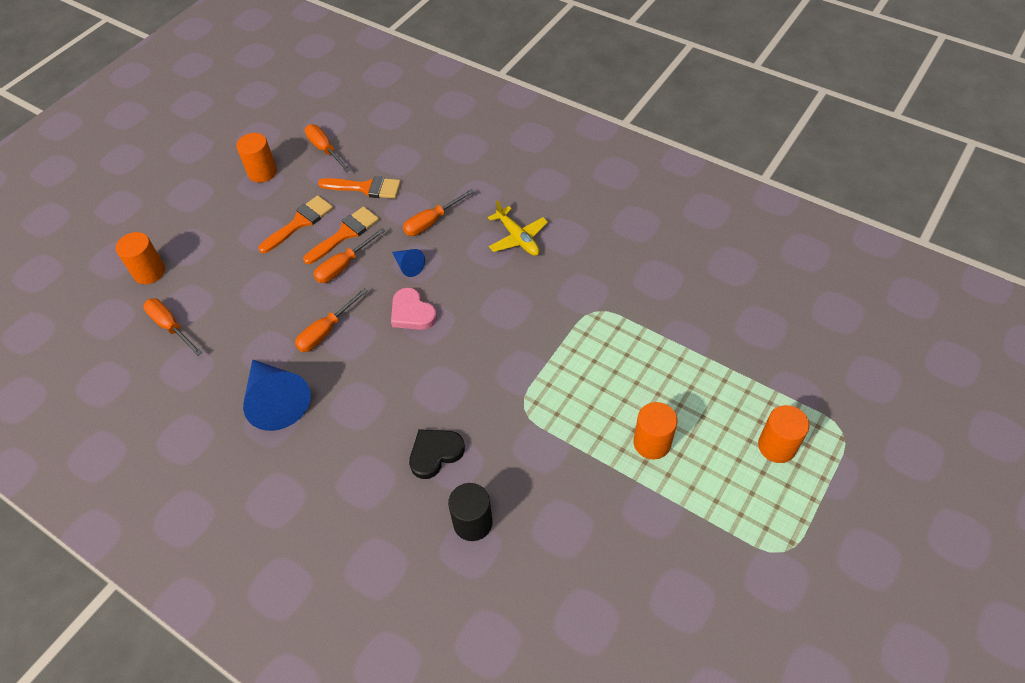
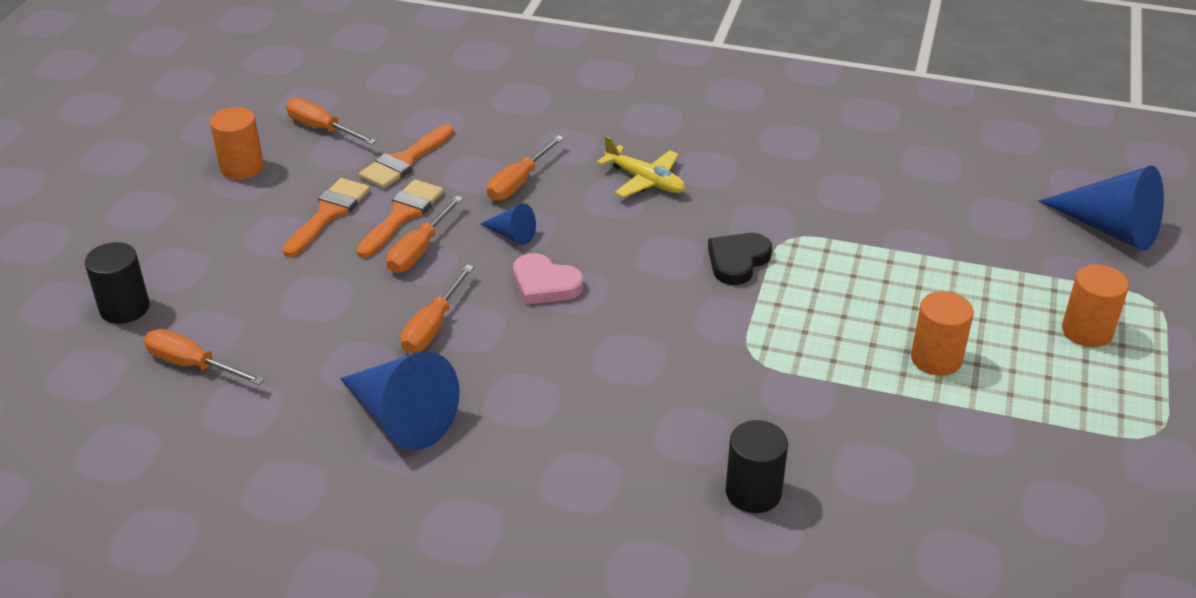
camera: 20 degrees left, 15 degrees down
orange cylinder [116,232,165,284] -> black cylinder [85,242,150,324]
orange brush [318,176,401,199] -> orange brush turned 135 degrees clockwise [359,124,454,188]
black heart [409,429,465,479] -> black heart moved to [708,233,772,285]
none -> blue cone [1038,166,1164,251]

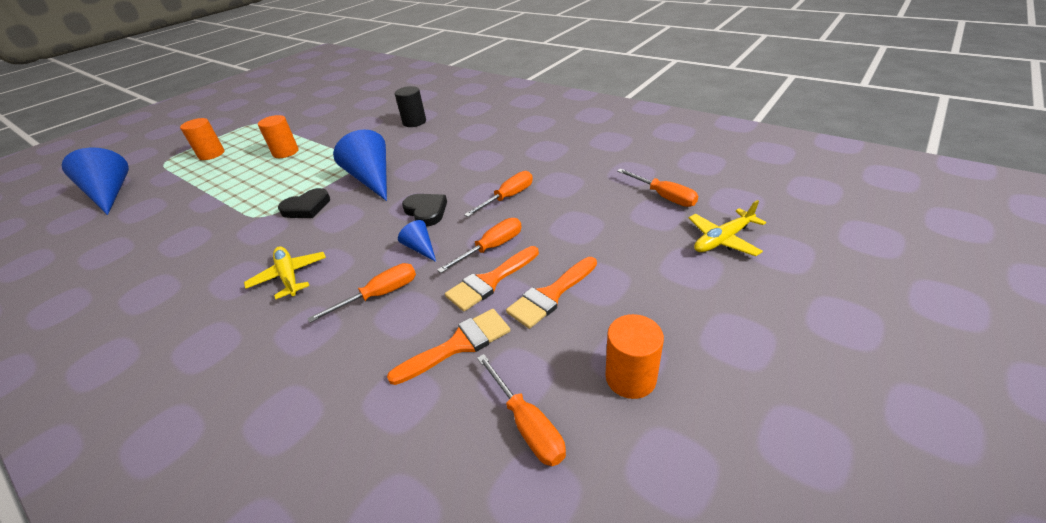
camera: 155 degrees left, 0 degrees up
black cylinder [85,242,150,324] -> yellow plane [689,200,766,256]
blue cone [340,351,459,450] -> blue cone moved to [333,130,387,201]
pink heart [513,253,583,305] -> black heart [402,194,447,226]

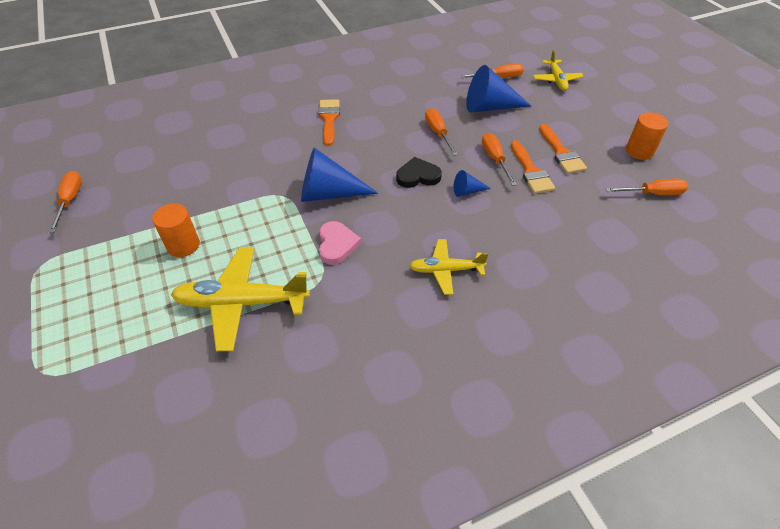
camera: 65 degrees left, 10 degrees up
blue cone [62,148,129,215] -> blue cone moved to [466,65,531,113]
orange cylinder [180,118,224,160] -> none
black heart [278,188,330,218] -> pink heart [319,221,361,265]
orange screwdriver [307,263,416,323] -> orange screwdriver moved to [49,171,82,233]
orange brush [387,309,510,385] -> orange brush moved to [319,99,340,146]
black cylinder [395,86,426,127] -> none
none -> yellow plane [171,247,310,351]

